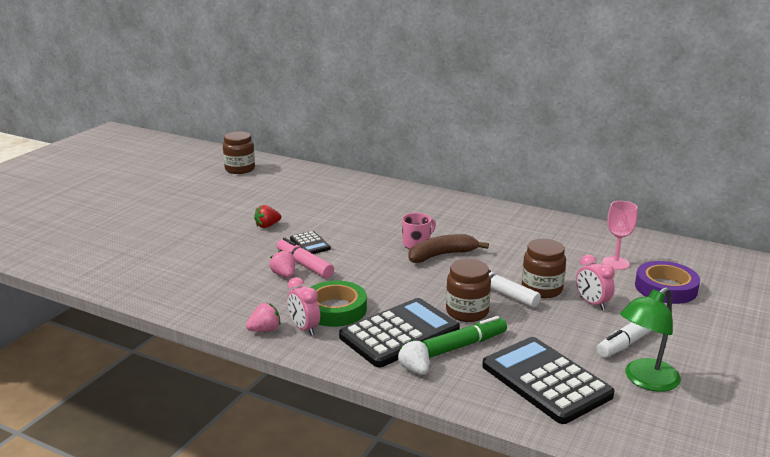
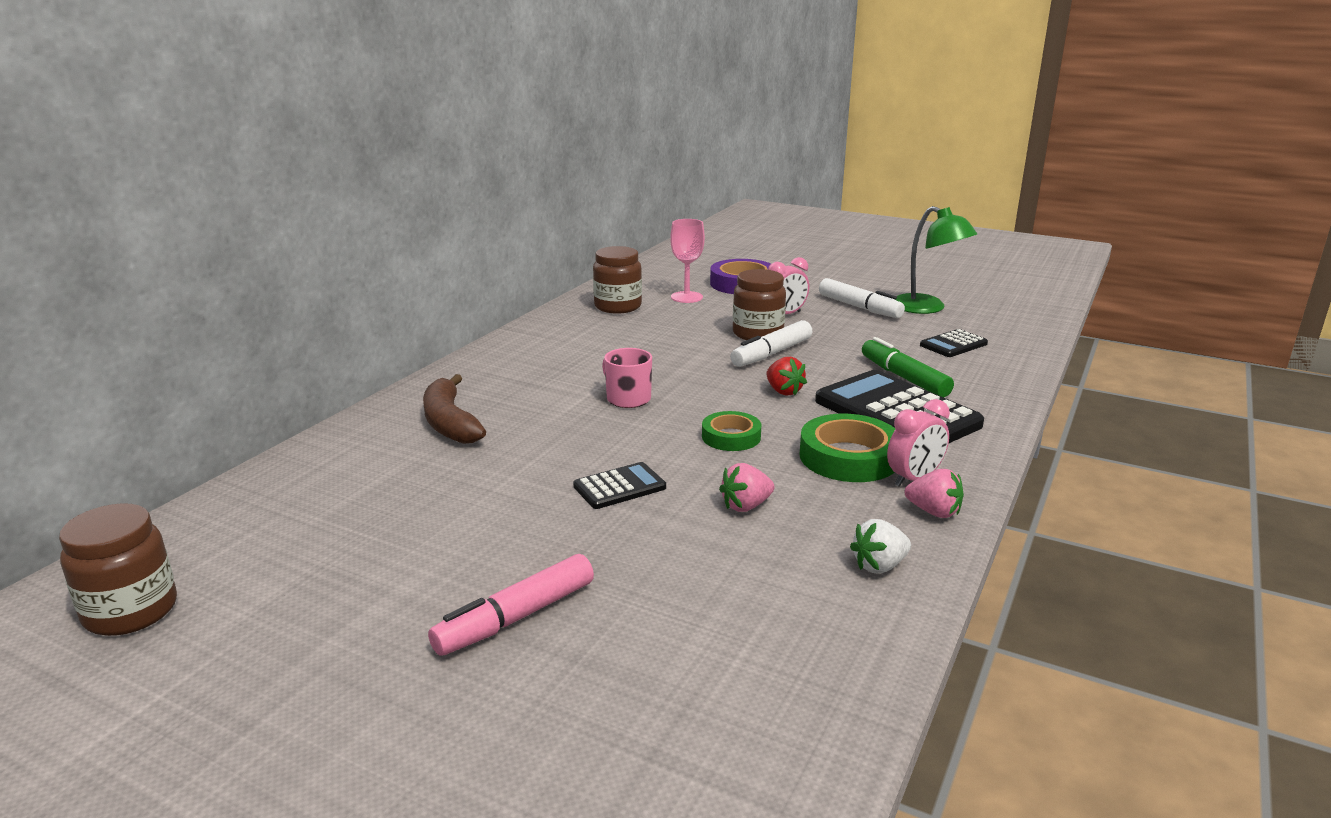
camera: 90 degrees left, 0 degrees up
pink strawberry [246,303,281,332] -> pink strawberry turned 150 degrees clockwise [905,469,964,518]
red strawberry [254,205,281,228] -> red strawberry moved to [766,357,807,395]
pink marker [277,238,334,278] -> pink marker moved to [428,554,594,656]
white strawberry [397,340,429,375] -> white strawberry moved to [850,519,911,574]
brown banana [408,234,489,263] -> brown banana moved to [423,374,486,444]
brown jar [446,259,491,322] -> brown jar moved to [593,246,642,314]
black calculator [482,337,615,424] -> black calculator [920,329,988,357], size x0.48
none -> green tape [702,411,761,451]

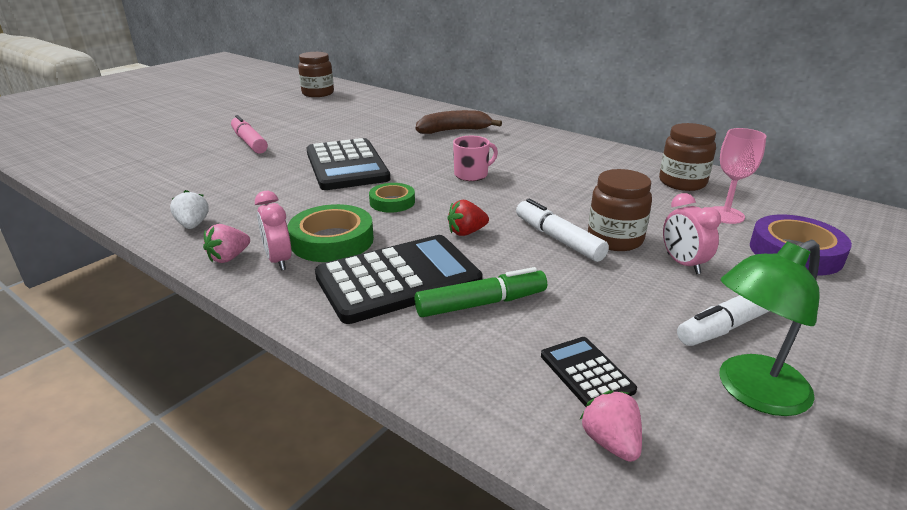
camera: 100 degrees right, 5 degrees up
black calculator [573,462,666,509] -> black calculator [306,138,391,190], size x2.06
pink strawberry [719,463,775,512] -> pink strawberry moved to [580,390,642,462]

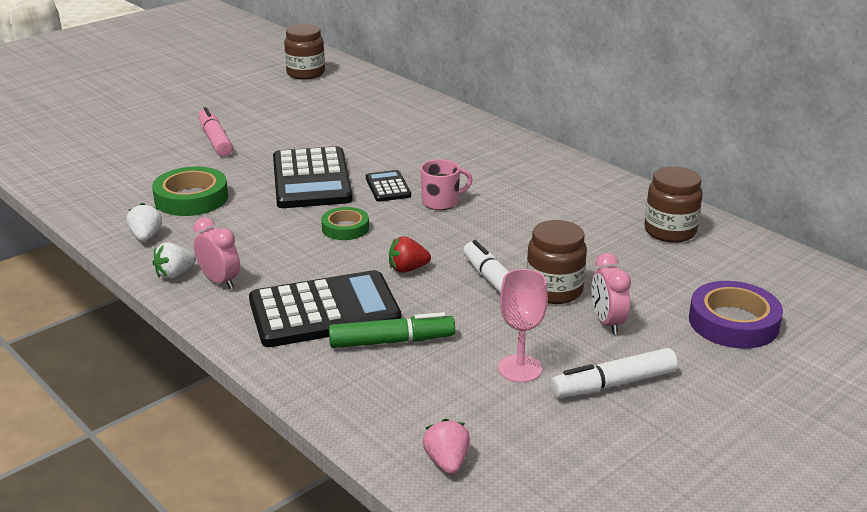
camera: 10 degrees right, 0 degrees up
pink strawberry [203,224,250,263] -> white strawberry [153,242,196,279]
pink clock [255,191,292,270] -> pink clock turned 150 degrees clockwise [193,217,240,289]
green tape [288,204,374,262] -> green tape moved to [152,167,228,216]
brown banana [416,110,502,134] -> none
black calculator [541,337,637,407] -> black calculator moved to [366,170,411,202]
pink goblet [712,128,767,224] -> pink goblet moved to [498,269,548,382]
green lamp [719,240,820,416] -> none

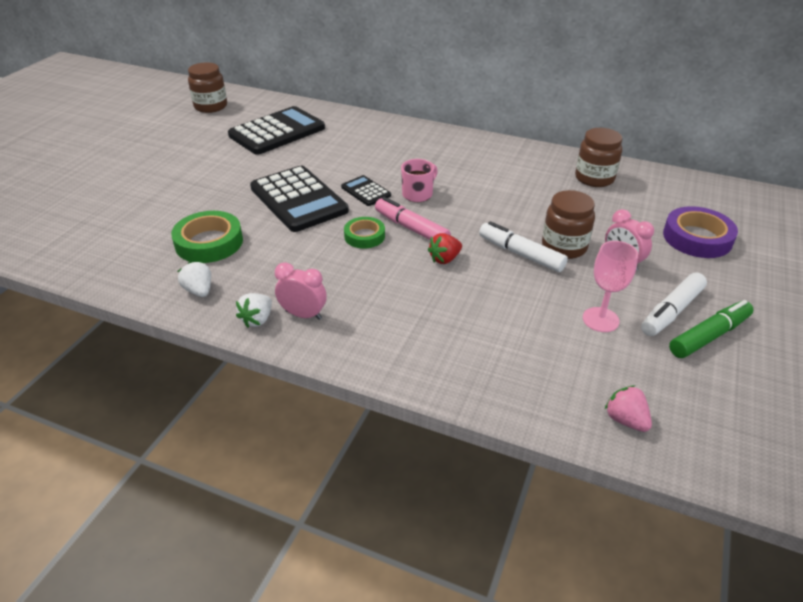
camera: 25 degrees left, 10 degrees up
pink marker [198,107,233,156] -> pink marker moved to [375,197,451,240]
black calculator [249,270,401,347] -> black calculator moved to [228,106,325,155]
green marker [329,312,455,348] -> green marker moved to [669,300,754,358]

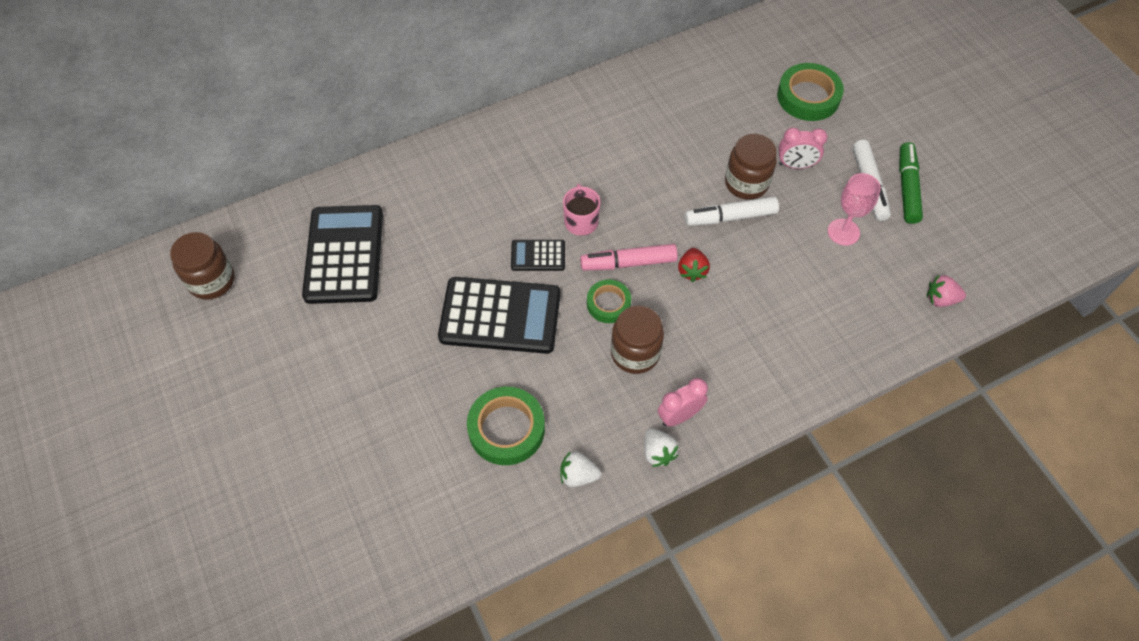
camera: 50 degrees left, 20 degrees up
brown jar [575,128,622,187] -> brown jar moved to [611,306,664,374]
purple tape [663,206,738,258] -> green tape [777,63,844,121]

